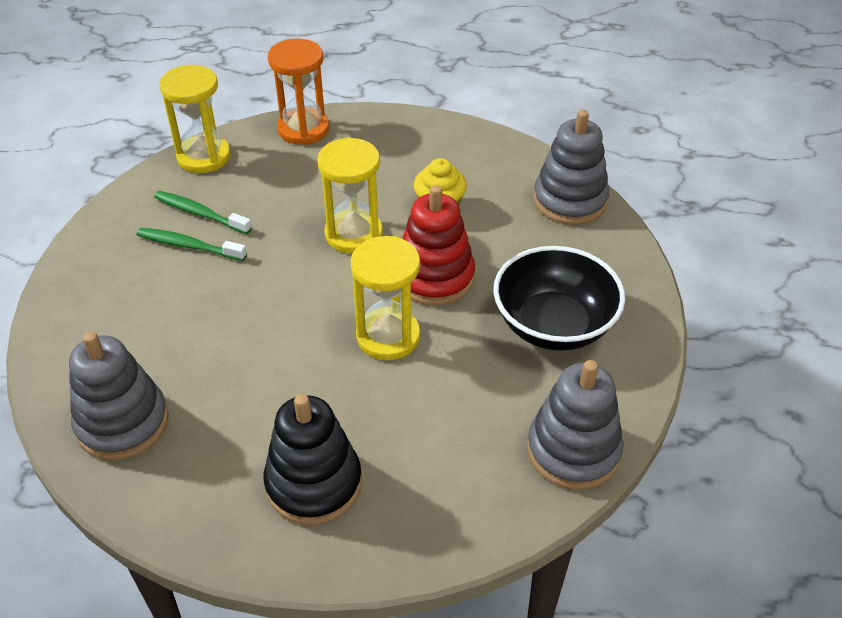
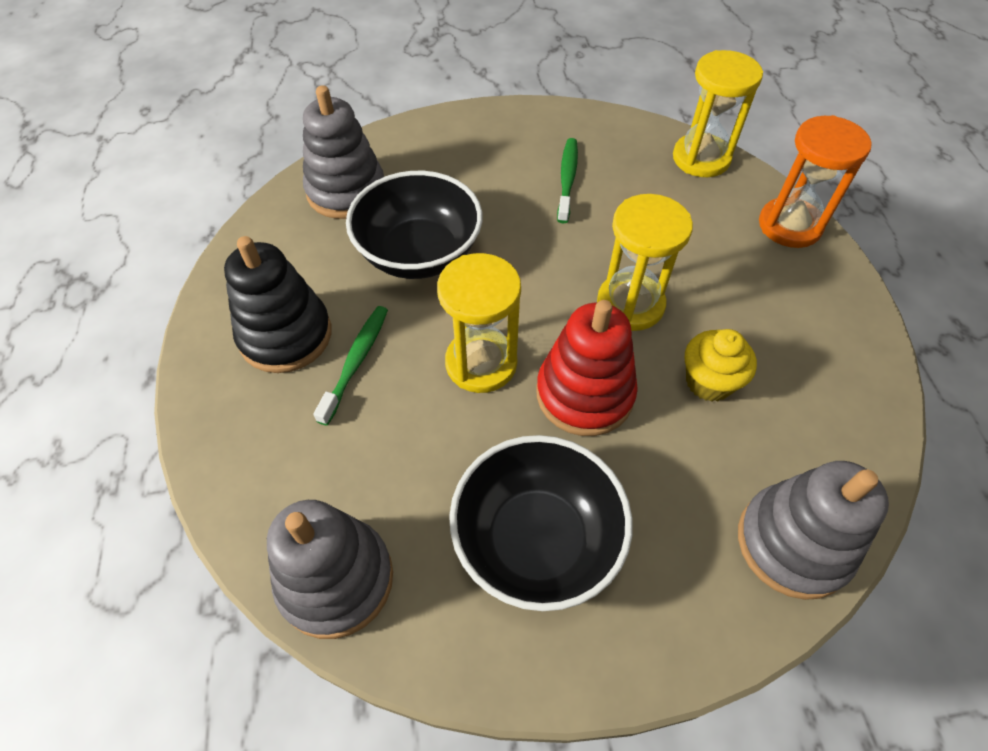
camera: 80 degrees right, 10 degrees up
green toothbrush [154,191,252,234] -> green toothbrush moved to [313,306,388,426]
none -> black bowl [346,171,483,279]

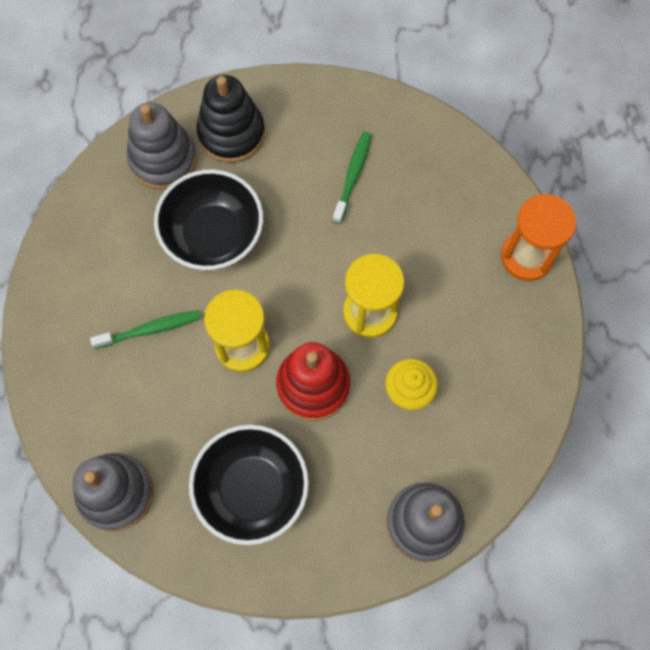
camera: 10 degrees right, 15 degrees up
black stacking toy [224,236,331,373] -> black stacking toy moved to [196,75,265,163]
green toothbrush [313,306,388,426] -> green toothbrush turned 45 degrees clockwise [90,310,201,349]
yellow hourglass [673,50,763,177] -> none

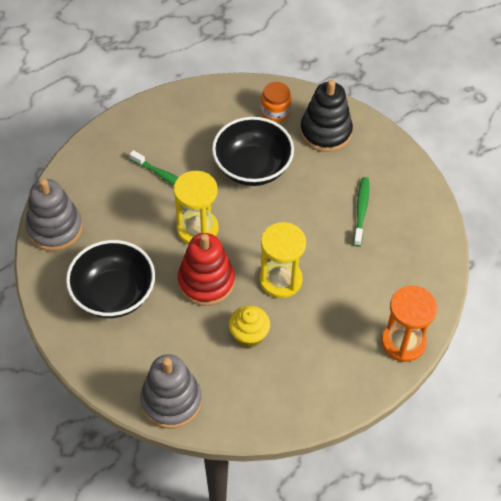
camera: 50 degrees right, 15 degrees down
grey stacking toy [127,102,197,190] -> orange jar [261,82,292,122]
green toothbrush [333,132,372,224] -> green toothbrush turned 60 degrees counterclockwise [353,177,369,247]

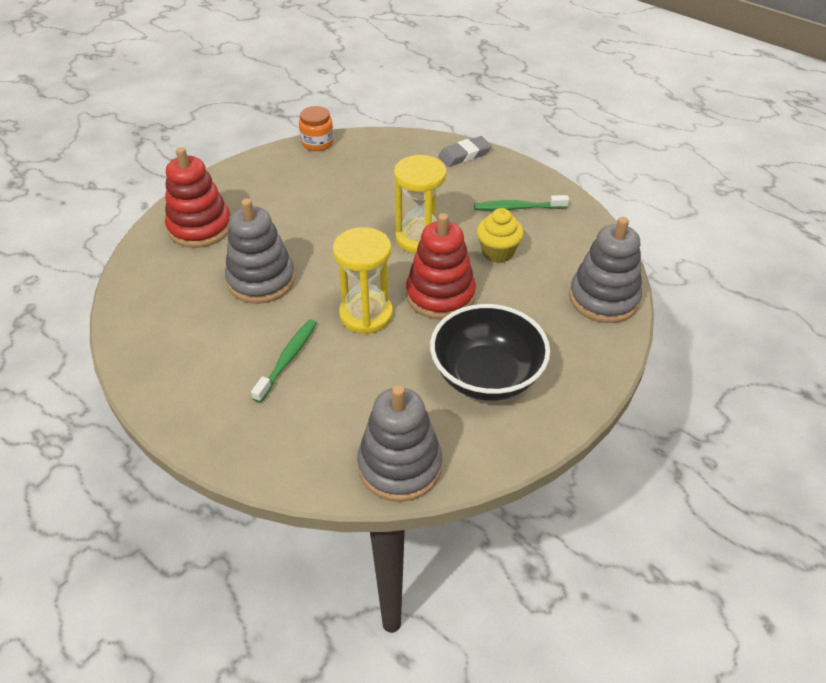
camera: 100 degrees left, 10 degrees down
black bowl [212,117,294,186] -> grey stacking toy [225,199,295,304]
orange jar [261,82,292,122] -> orange jar moved to [299,106,334,151]
black stacking toy [300,80,353,152] -> red stacking toy [165,147,230,248]
green toothbrush [353,177,369,247] -> green toothbrush moved to [474,195,569,211]
orange hourglass [382,286,437,362] -> grey eraser [438,136,492,167]

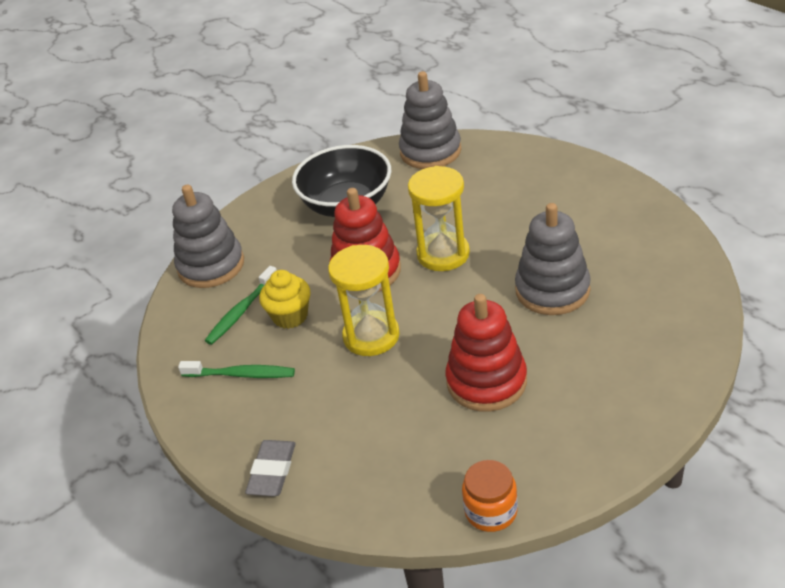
camera: 165 degrees left, 5 degrees down
red stacking toy [165,147,230,248] -> red stacking toy moved to [446,294,527,412]
green toothbrush [251,319,317,403] -> green toothbrush moved to [205,266,277,345]
grey eraser [438,136,492,167] -> grey eraser turned 60 degrees counterclockwise [245,440,296,496]

